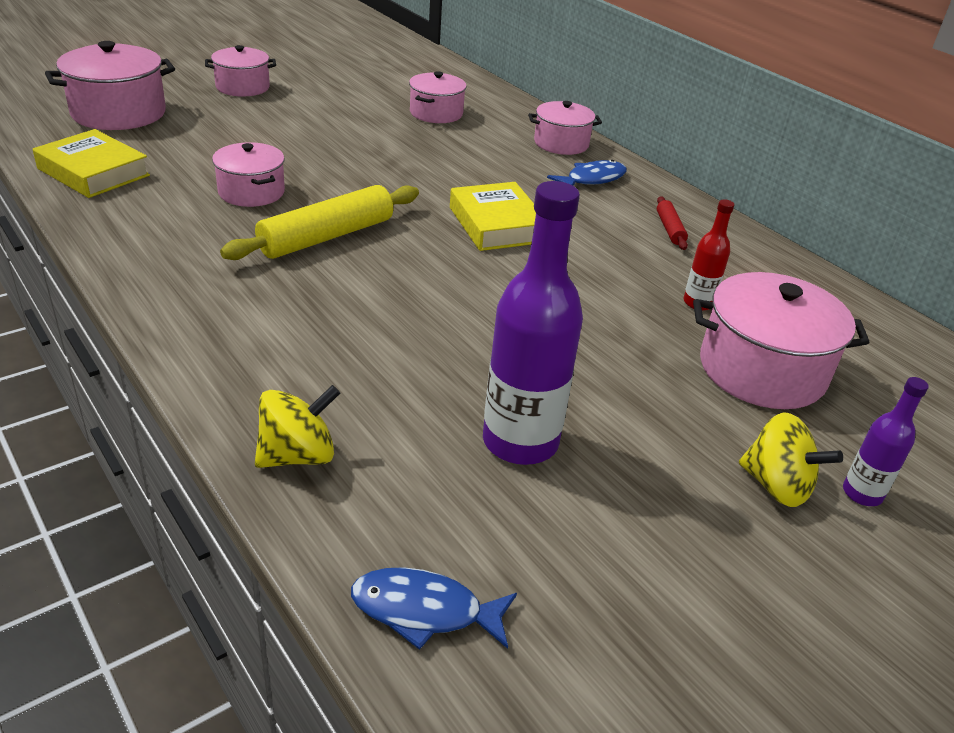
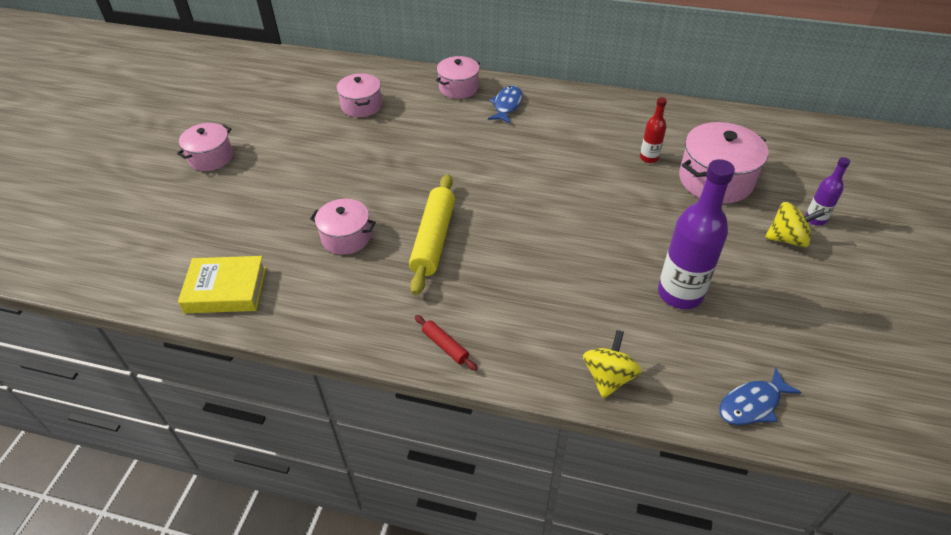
camera: 35 degrees left, 10 degrees up
pink pot [45,41,175,130] -> none
yellow book [450,182,536,251] -> none
red rolling pin [657,196,688,250] -> red rolling pin moved to [415,315,478,371]

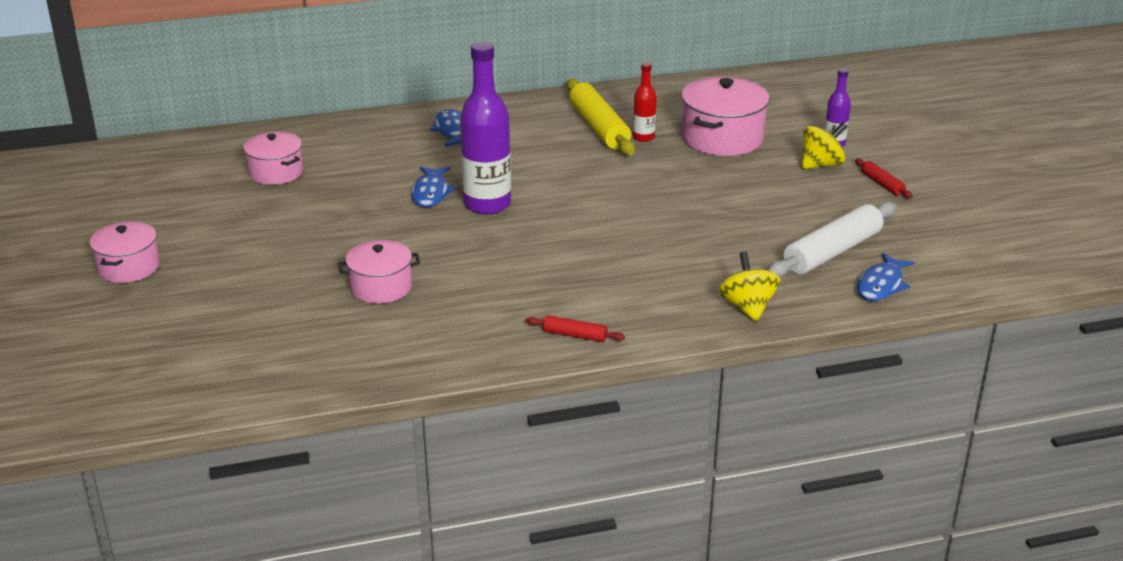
camera: 30 degrees left, 15 degrees down
yellow book [178,256,266,313] -> none
yellow rolling pin [409,174,455,295] -> yellow rolling pin moved to [567,79,635,155]
pink pot [436,56,480,99] -> none
purple bottle [658,159,735,309] -> purple bottle moved to [460,42,511,215]
none -> blue fish [411,167,456,207]
none -> white rolling pin [768,202,897,278]
none -> red rolling pin [855,158,913,199]

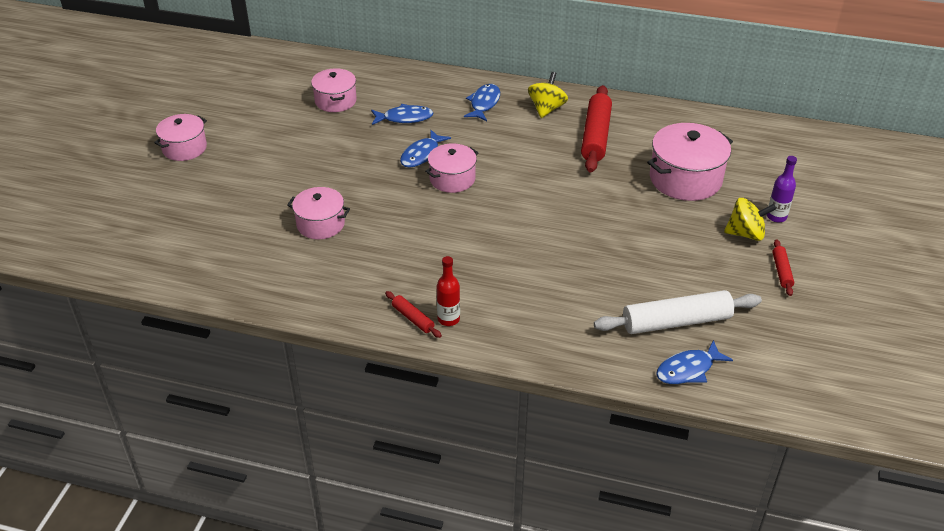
camera: 30 degrees right, 10 degrees up
purple bottle [460,42,511,215] -> pink pot [425,143,478,193]
yellow rolling pin [567,79,635,155] -> red rolling pin [581,85,612,173]
red bottle [633,62,657,142] -> red bottle moved to [437,256,460,326]
yellow spinning top [718,252,781,322] -> yellow spinning top moved to [528,72,568,118]
none -> blue fish [371,104,433,125]

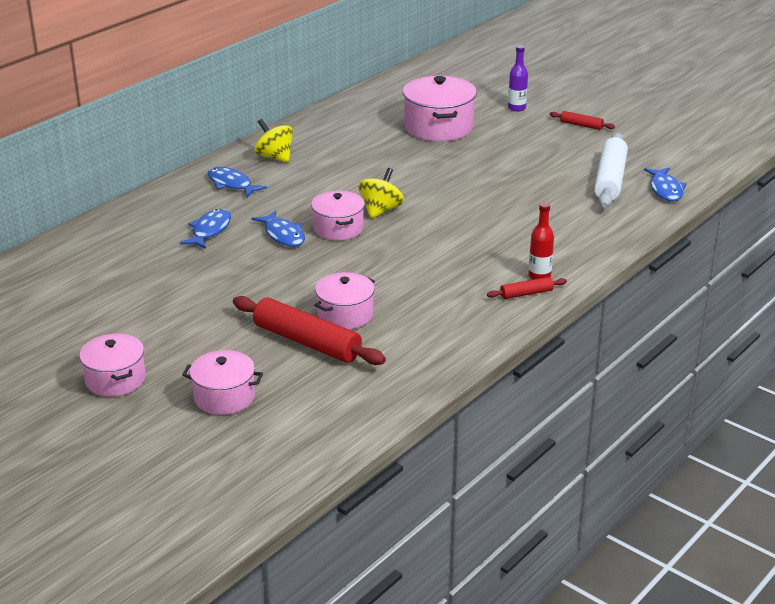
camera: 65 degrees left, 10 degrees down
pink pot [311,68,357,112] -> pink pot moved to [182,350,263,415]
red rolling pin [581,85,612,173] -> red rolling pin moved to [233,296,386,365]
yellow spinning top [724,198,776,241] -> yellow spinning top moved to [359,168,404,219]

